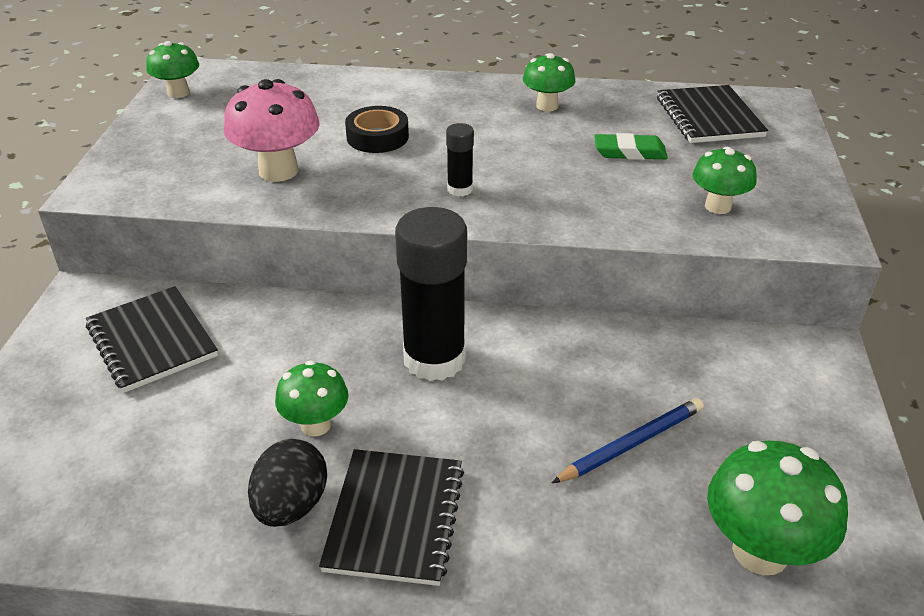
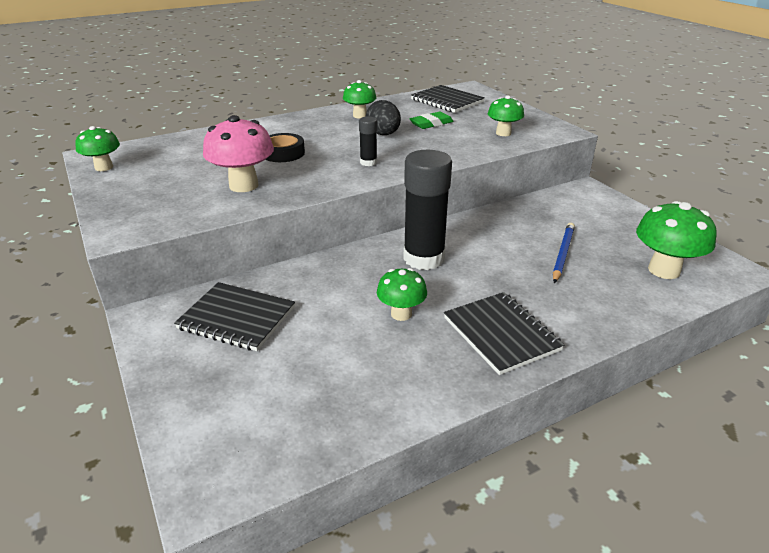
camera: 35 degrees left, 5 degrees down
black egg [248,439,327,527] -> black egg moved to [366,100,401,135]

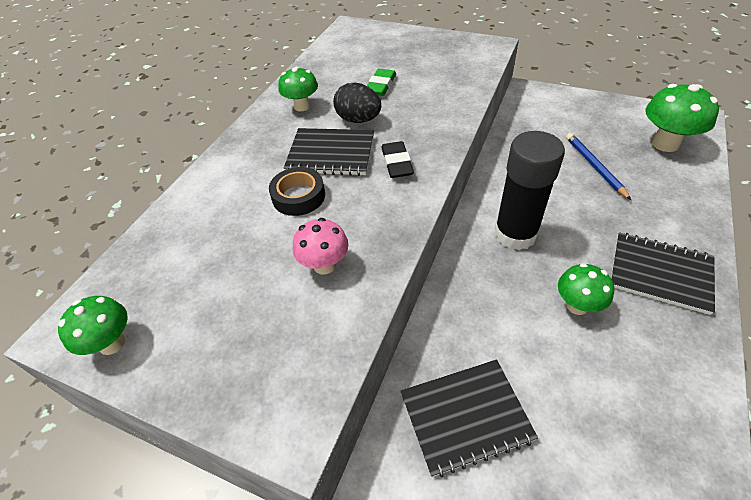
camera: 35 degrees left, 15 degrees up
pink mushroom [203,115,274,192] -> pink mushroom [293,218,348,275], size x0.63
black glue stick [359,116,377,166] -> black eraser [381,141,414,178]
black notebook [411,85,485,113] -> black notebook moved to [284,128,374,176]
green mushroom [488,95,524,136] -> none

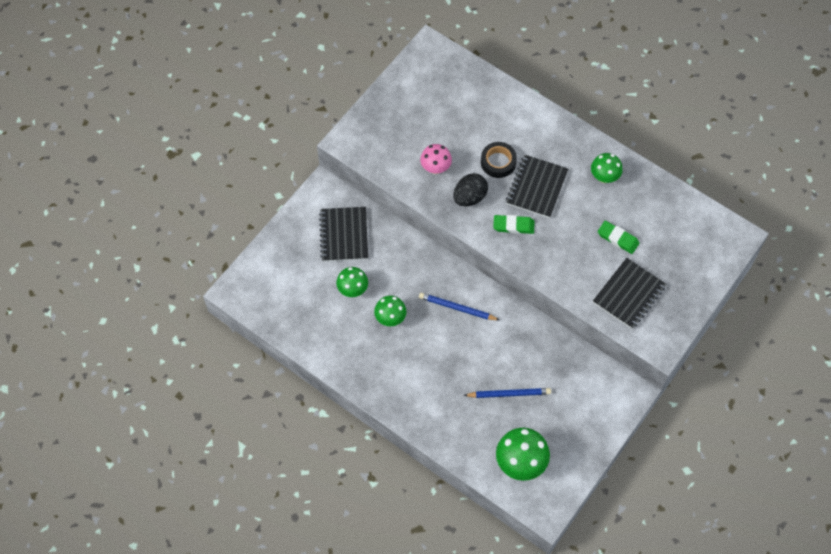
camera: 100 degrees right, 15 degrees up
green mushroom [58,296,128,355] -> green mushroom moved to [336,267,368,297]
black egg [333,83,381,123] -> black egg moved to [453,173,488,206]
black eraser [381,141,414,178] -> green eraser [493,215,534,234]
black glue stick [494,131,565,251] -> blue pencil [419,293,499,320]
black notebook [611,232,715,315] -> black notebook moved to [593,258,667,329]

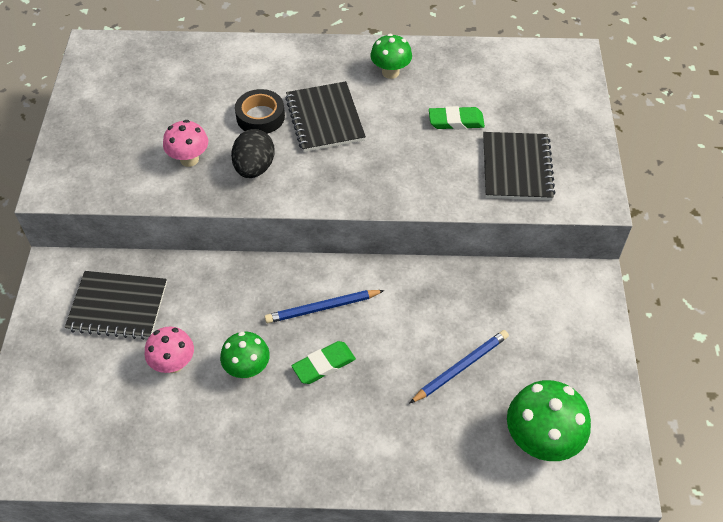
camera: 35 degrees left, 10 degrees down
black notebook [319,207,368,262] -> black notebook turned 45 degrees counterclockwise [65,271,167,340]
green mushroom [336,267,368,297] -> pink mushroom [145,326,194,373]
green eraser [493,215,534,234] -> green eraser moved to [292,341,356,384]

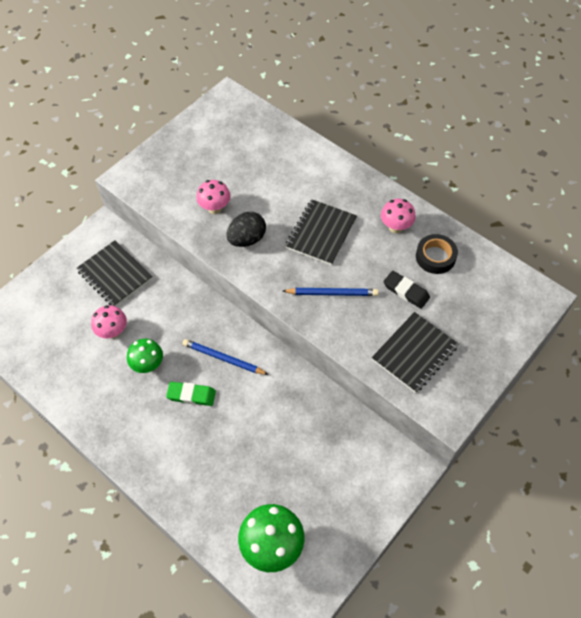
camera: 40 degrees right, 5 degrees up
black tape [235,89,285,134] -> black tape moved to [416,234,458,274]
green mushroom [370,34,412,79] -> pink mushroom [381,199,416,233]
blue pencil [409,330,509,404] -> blue pencil moved to [283,288,379,296]
green eraser [429,106,485,129] -> black eraser [383,271,430,309]

